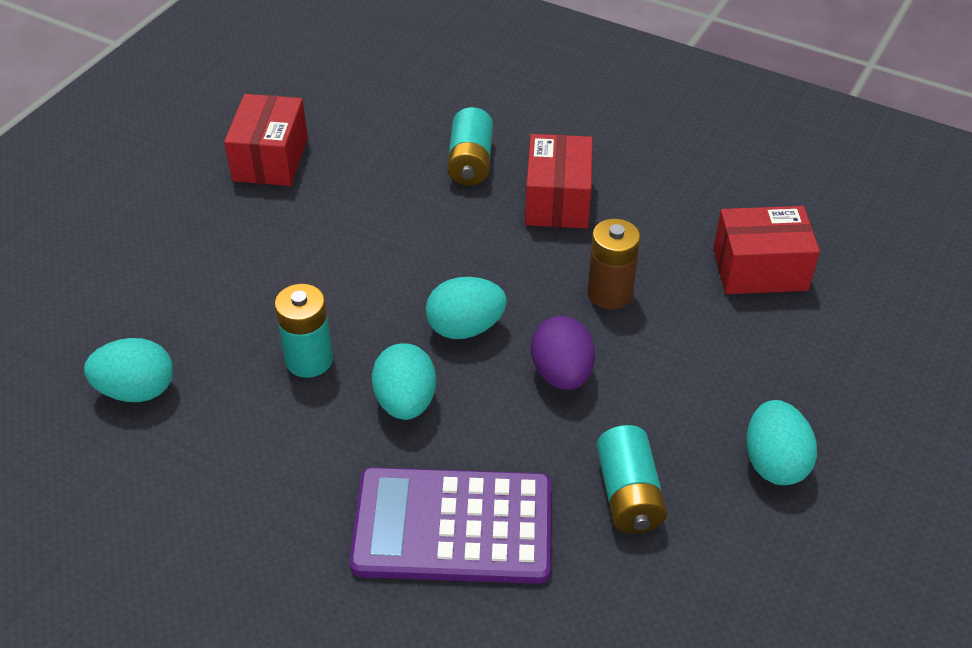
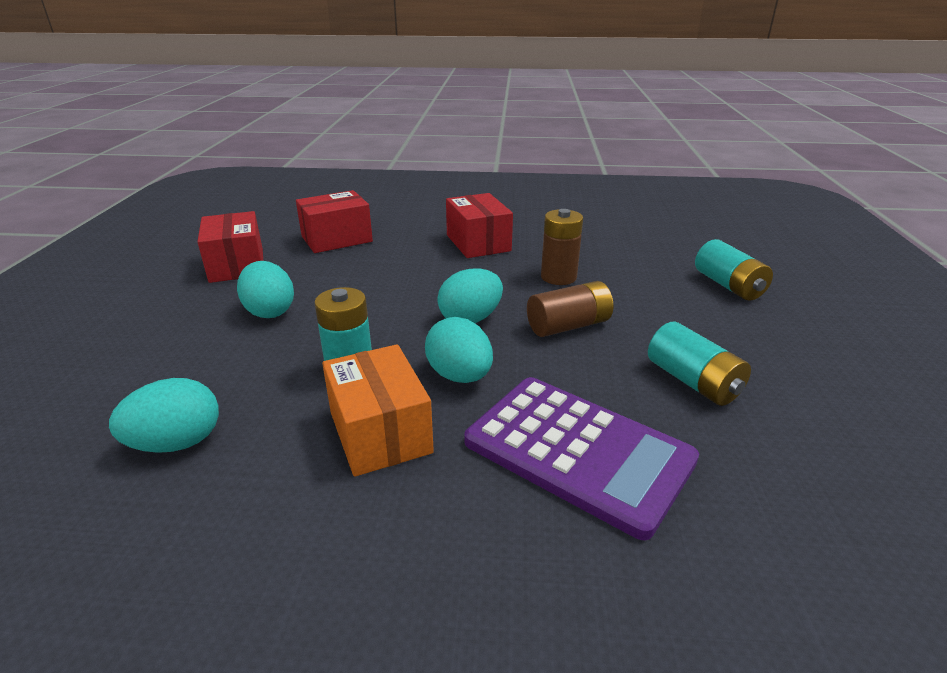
camera: 25 degrees left, 15 degrees down
purple calculator [350,467,551,584] -> purple calculator turned 120 degrees counterclockwise [464,377,699,540]
turquoise battery [447,107,493,186] -> turquoise battery moved to [695,239,773,301]
purple egg [531,316,595,390] -> brown battery [527,281,613,337]
red box [713,206,820,294] -> red box moved to [296,190,373,253]
turquoise egg [746,400,817,485] -> turquoise egg moved to [237,261,294,318]
none -> orange box [322,344,434,477]

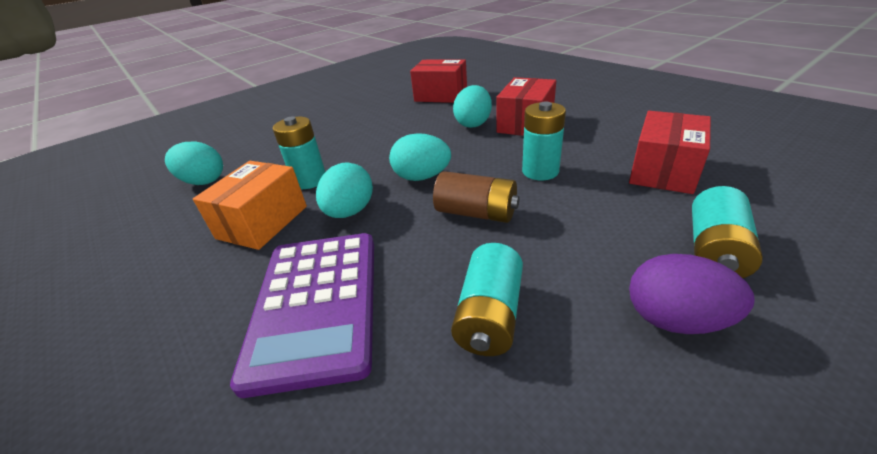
camera: 50 degrees right, 5 degrees up
red box [197,211,263,283] -> red box moved to [629,111,711,194]
turquoise egg [237,261,294,318] -> turquoise egg moved to [453,85,492,128]
brown battery [541,209,583,285] -> turquoise battery [522,102,566,180]
none -> purple egg [629,254,754,334]

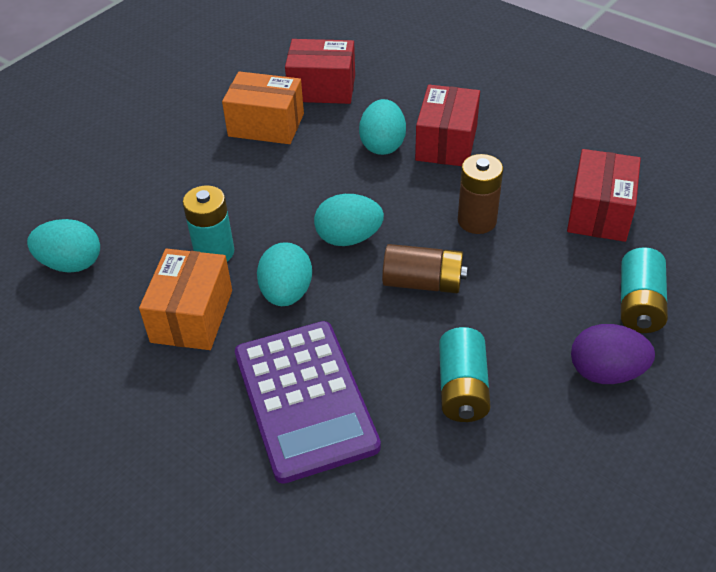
camera: 15 degrees left, 10 degrees up
turquoise battery [522,102,566,180] -> brown battery [458,154,503,234]
none -> orange box [222,71,304,144]

